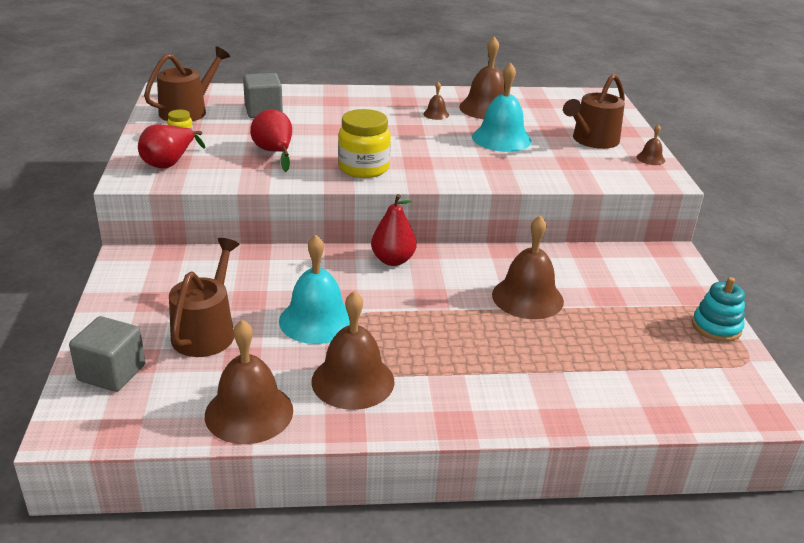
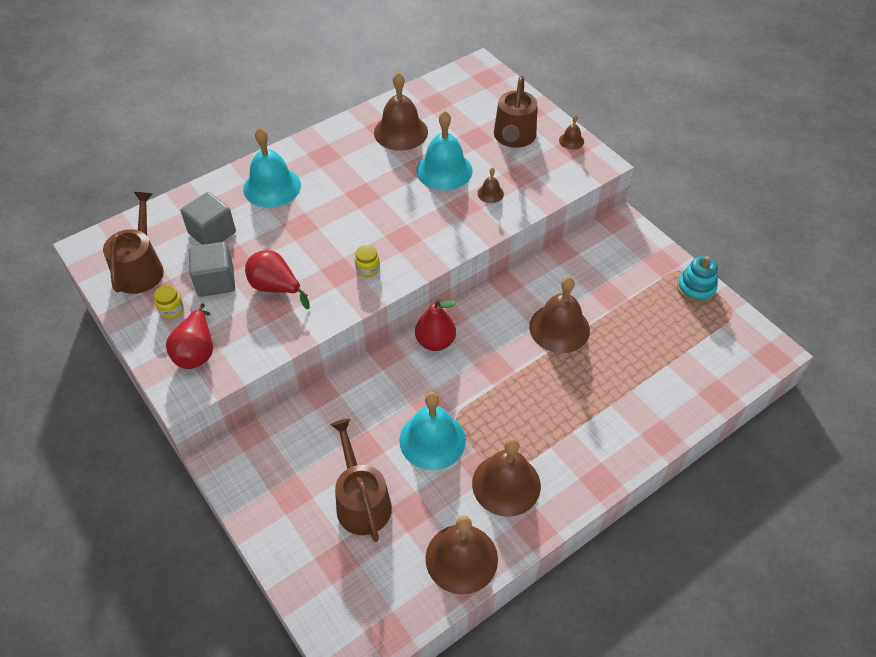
camera: 30 degrees left, 20 degrees up
grey cube [69,316,145,392] -> grey cube moved to [189,242,235,297]
yellow jar [338,109,391,178] -> yellow jar [355,245,380,278], size x0.49
brown bell [423,82,449,120] -> brown bell moved to [477,167,504,203]
none -> turquoise bell [243,127,301,208]

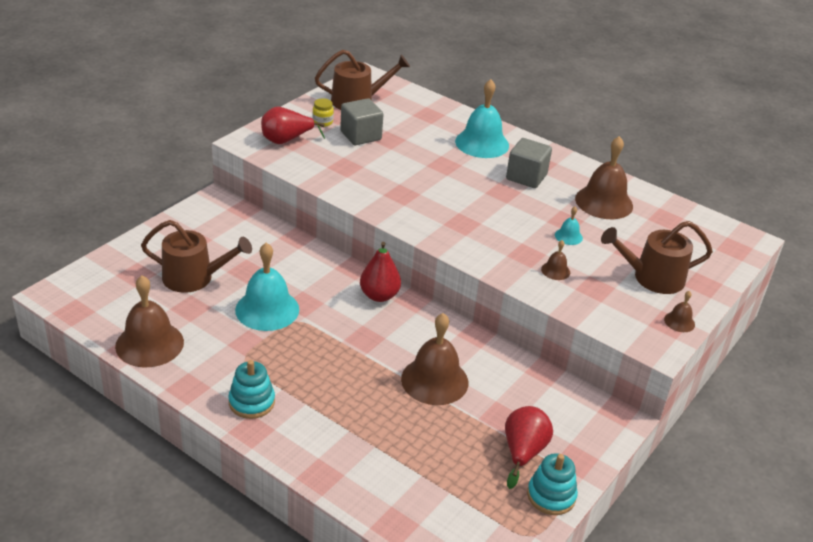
camera: 70 degrees right, 15 degrees down
grey cube [181,192,236,245] -> grey cube moved to [506,138,552,188]
red pear [245,250,310,309] -> red pear moved to [505,406,553,489]
brown watering can [330,419,392,542] -> brown watering can turned 45 degrees clockwise [141,220,252,293]
yellow jar [355,245,380,278] -> none
turquoise bell [416,111,473,191] -> turquoise bell [555,207,583,245], size x0.46
brown bell [472,438,541,517] -> none
none -> turquoise stacking toy [228,360,275,419]

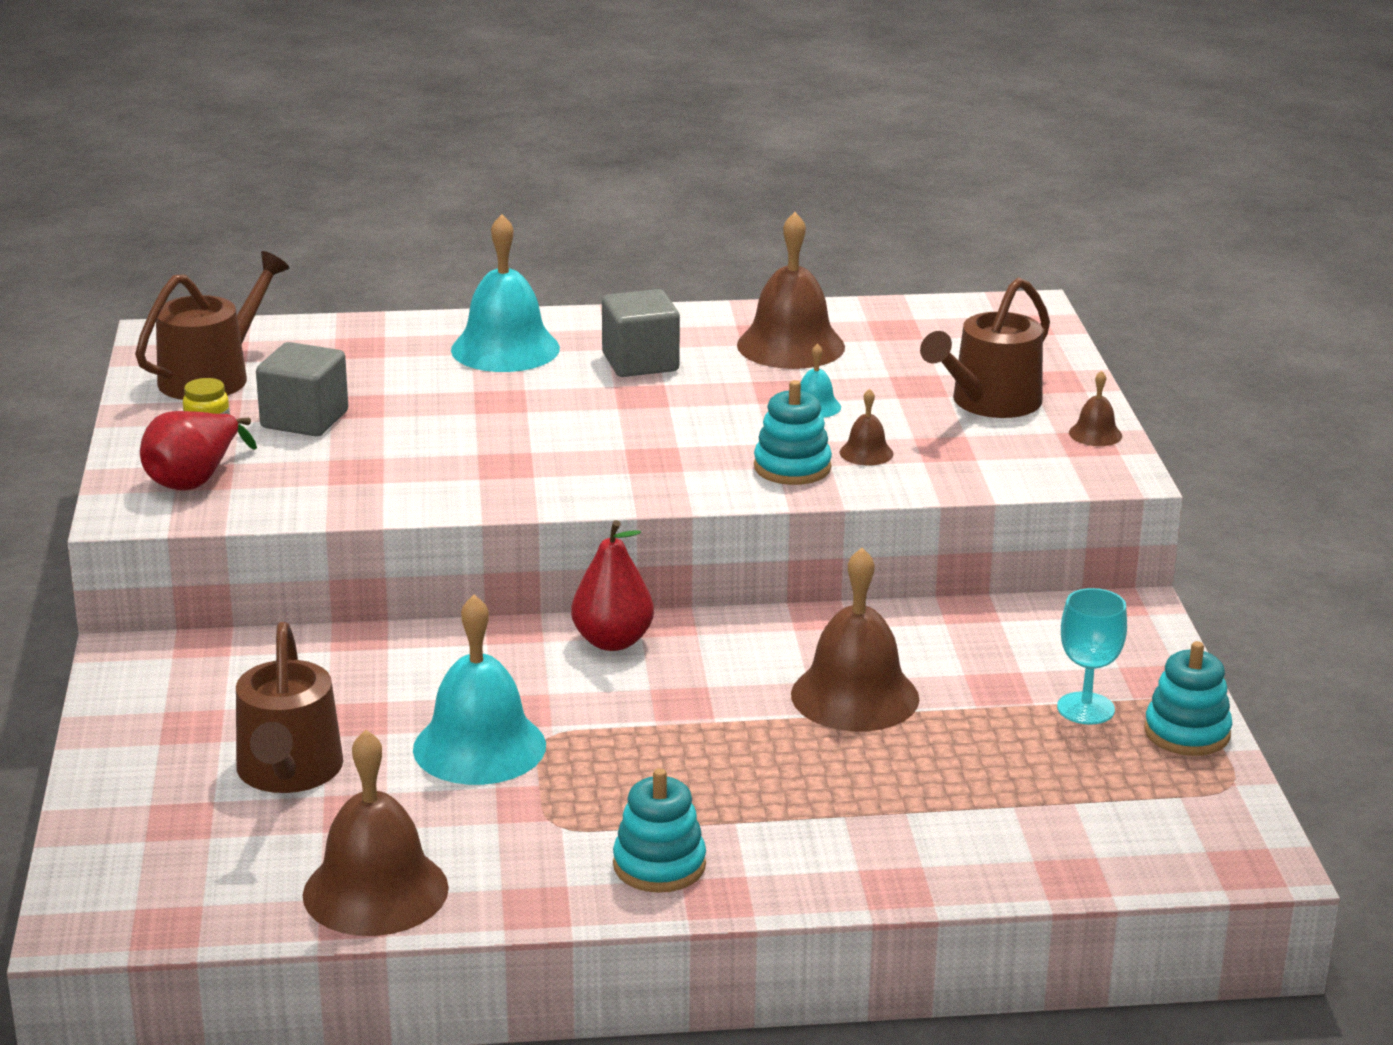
camera: 40 degrees left, 10 degrees down
brown watering can [141,220,252,293] -> brown watering can turned 120 degrees clockwise [236,622,343,793]
red pear [505,406,553,489] -> turquoise goblet [1057,588,1127,725]
none -> turquoise stacking toy [754,380,832,485]

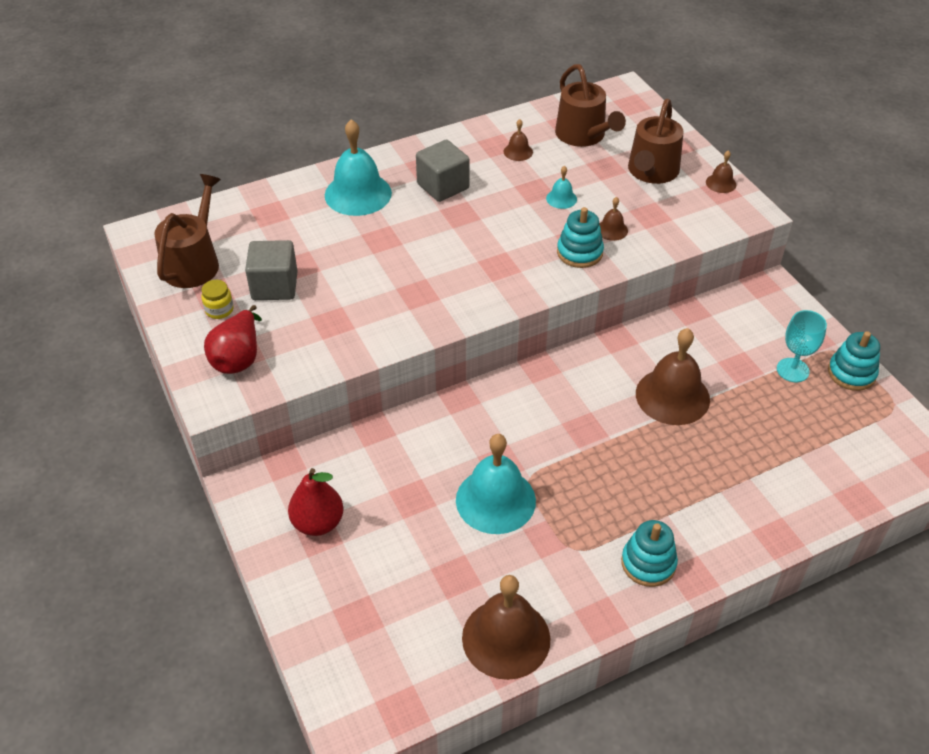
camera: 20 degrees left, 20 degrees up
brown watering can [236,622,343,793] -> brown watering can moved to [555,64,626,147]
red pear [571,520,654,651] -> red pear moved to [288,468,343,536]
brown bell [737,212,845,369] -> brown bell [504,119,533,161], size x0.46

